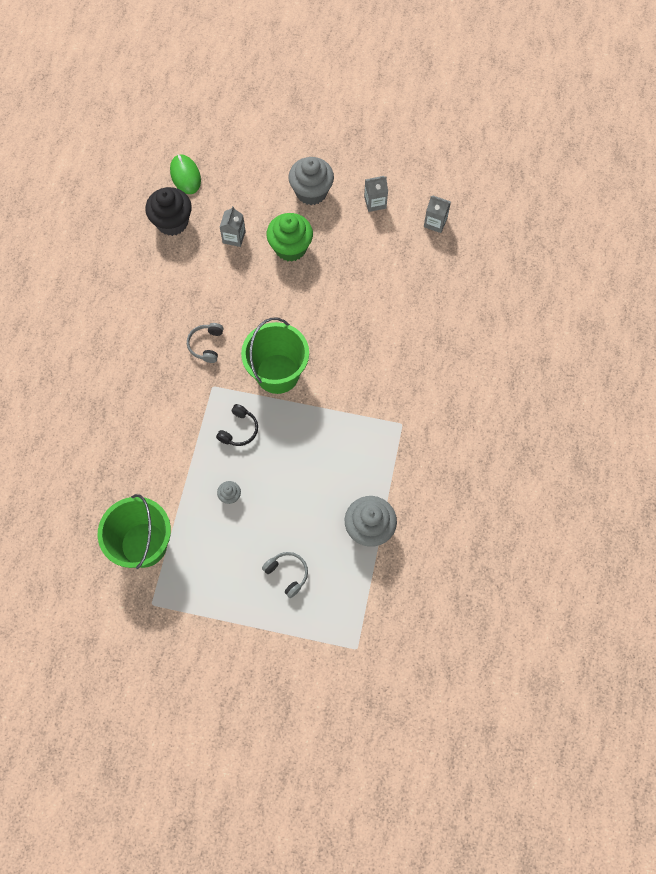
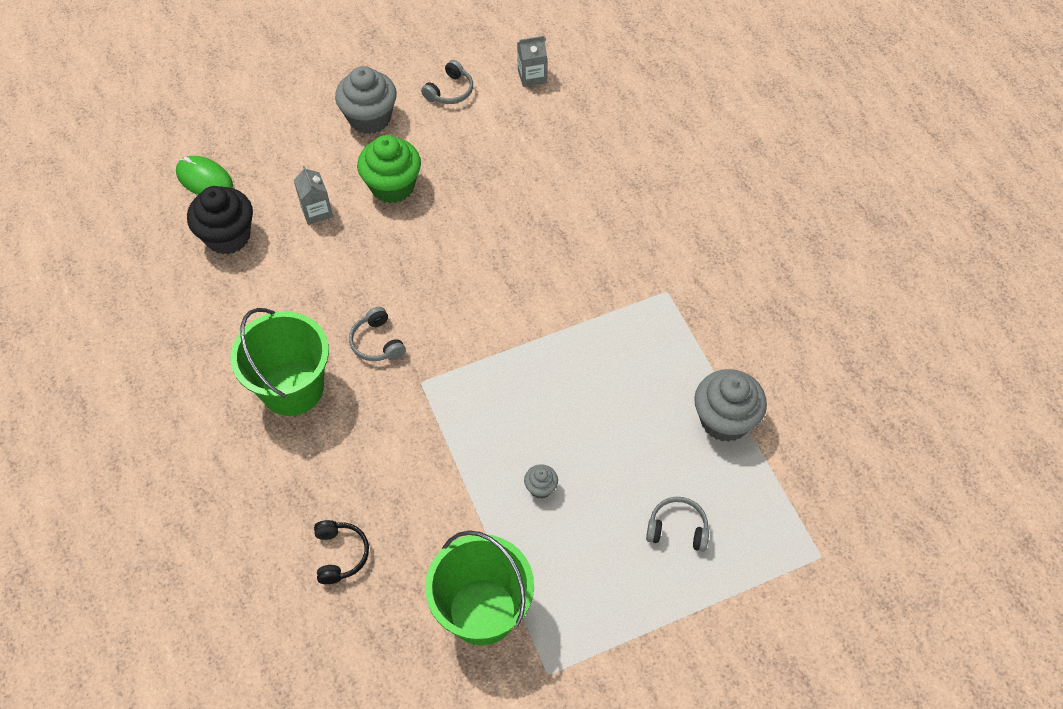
camera: 35 degrees left, 10 degrees down
black headphones [216,404,258,446] -> black headphones moved to [314,520,369,584]
green bucket [241,318,309,394] -> green bucket moved to [230,308,329,416]
grey carton [364,176,388,212] -> grey headphones [421,60,473,104]

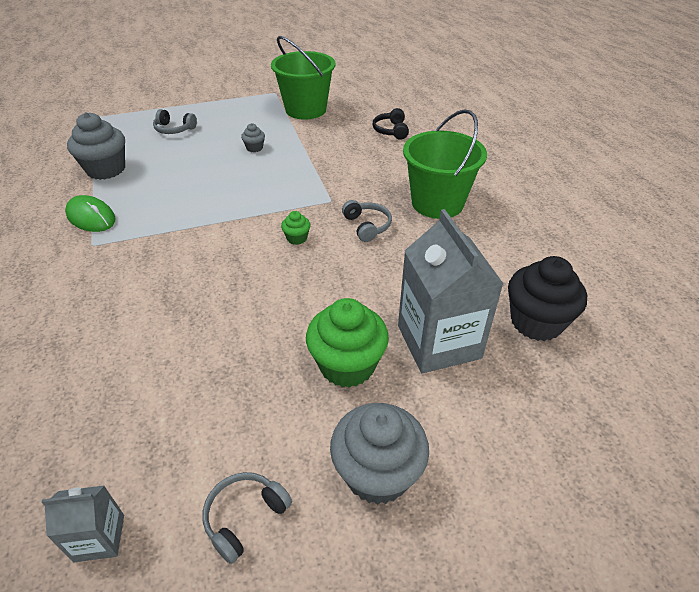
camera: 175 degrees left, 15 degrees down
green mouse [176,156,233,195] -> green mouse moved to [65,195,116,232]
grey carton [294,166,333,225] -> grey carton [398,209,504,373], size x2.07
none -> green cupcake [281,211,311,245]

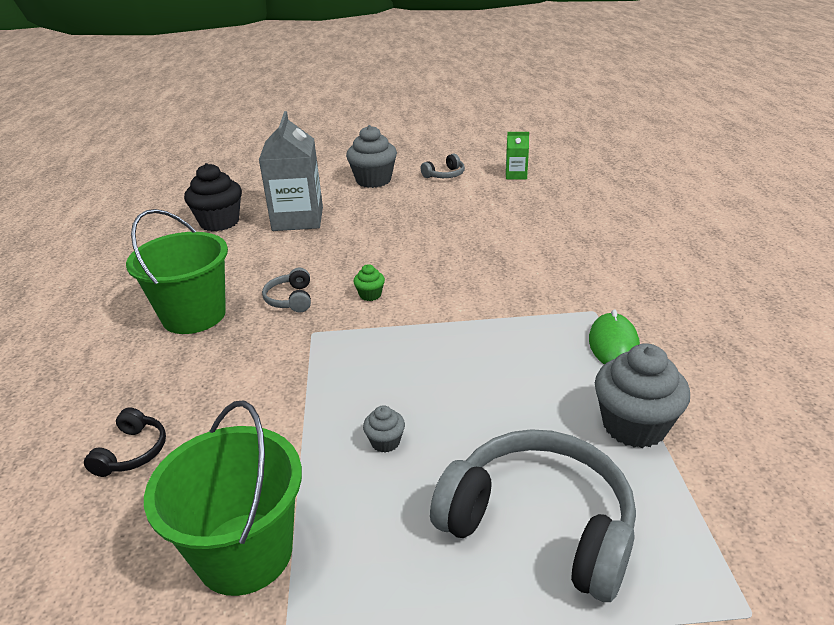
camera: 165 degrees left, 10 degrees down
grey carton [42,485,124,562] -> green carton [506,132,529,179]
green mouse [65,195,116,232] -> green mouse turned 45 degrees clockwise [589,309,640,365]
grey headphones [153,109,197,134] -> grey headphones [430,429,636,602], size x2.18
green cupcake [306,298,389,388] -> none

